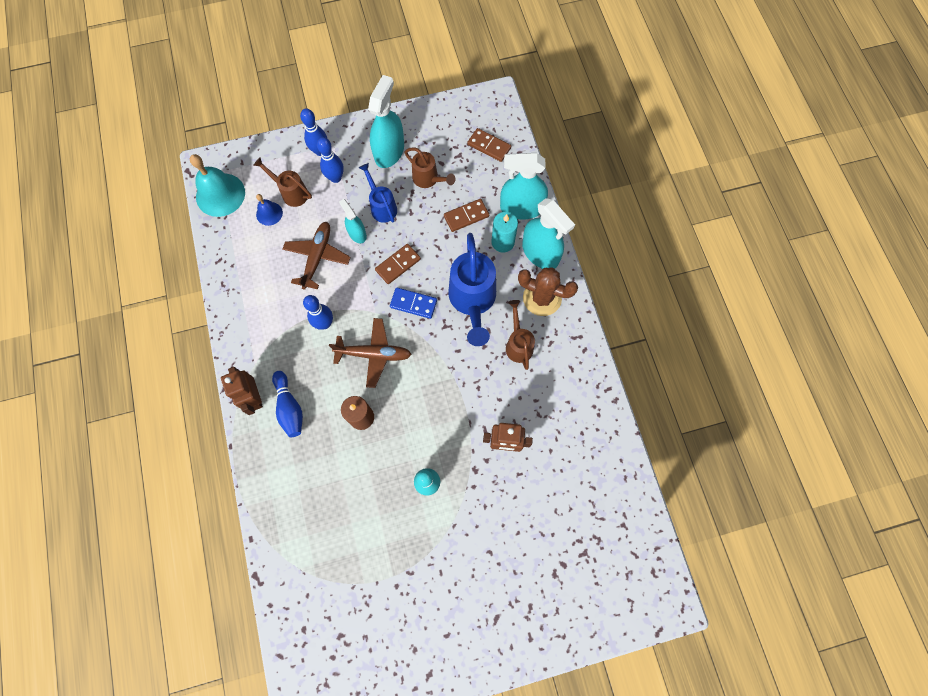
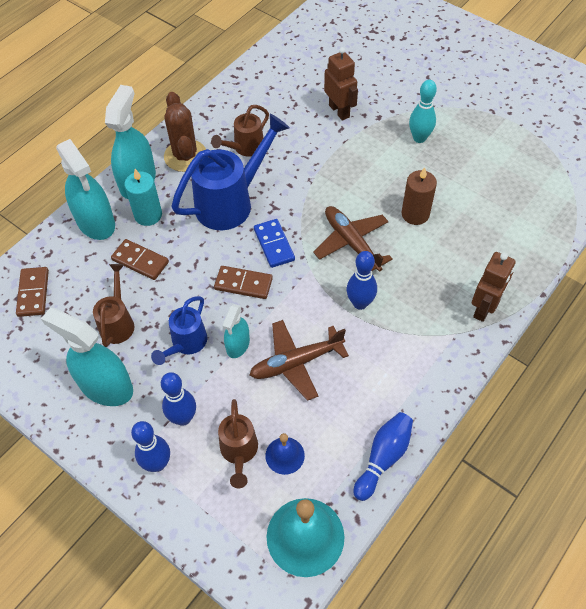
camera: 125 degrees left, 15 degrees down
blue bowling pin [272,371,303,437] -> blue bowling pin moved to [354,412,413,501]
turquoise spray bottle [368,75,404,168] -> turquoise spray bottle turned 45 degrees clockwise [41,308,133,406]

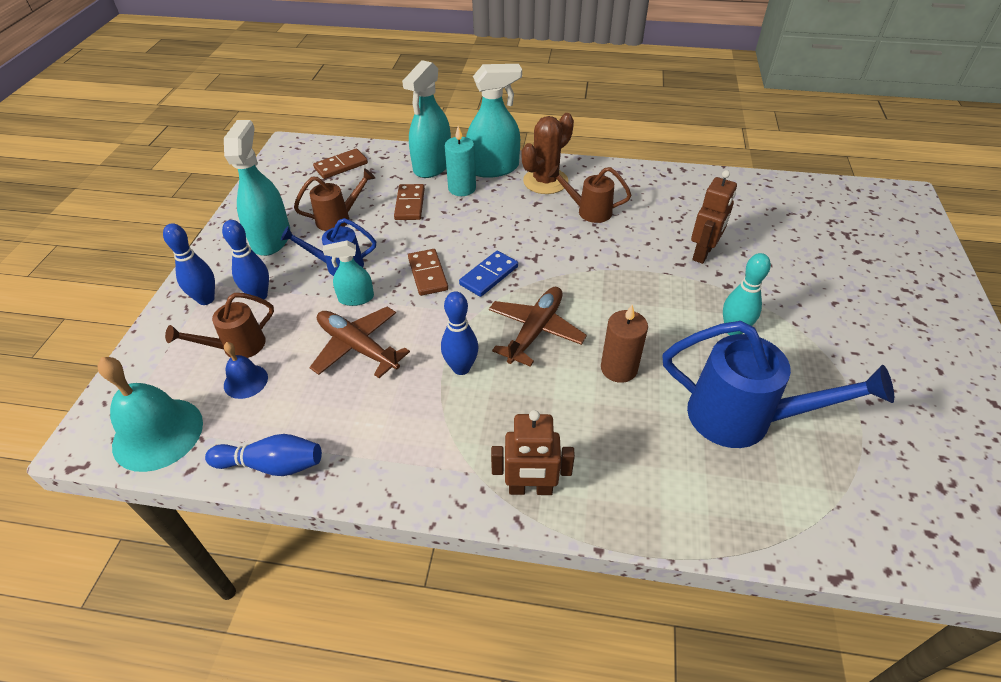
camera: 60 degrees right, 10 degrees down
blue watering can [171,114,290,230] -> blue watering can moved to [663,321,894,448]

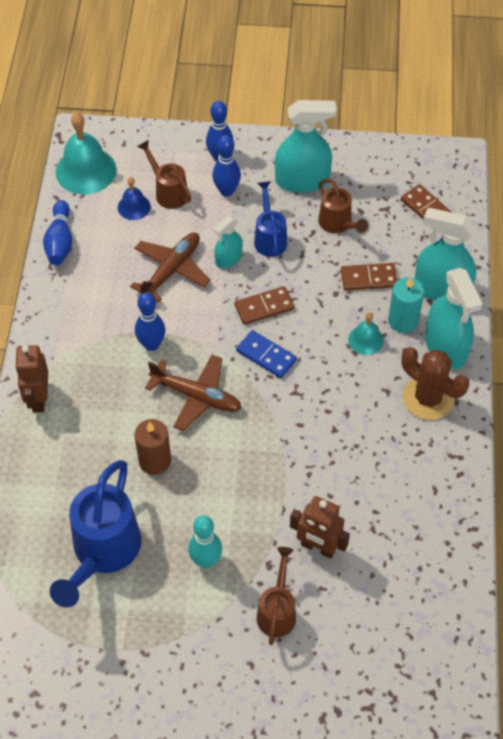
camera: 85 degrees right, 10 degrees up
turquoise spray bottle [323,240,374,306] -> turquoise spray bottle turned 120 degrees counterclockwise [214,216,242,268]
brown watering can [548,166,631,223] -> brown watering can moved to [257,547,296,645]
none -> turquoise bell [348,312,384,355]

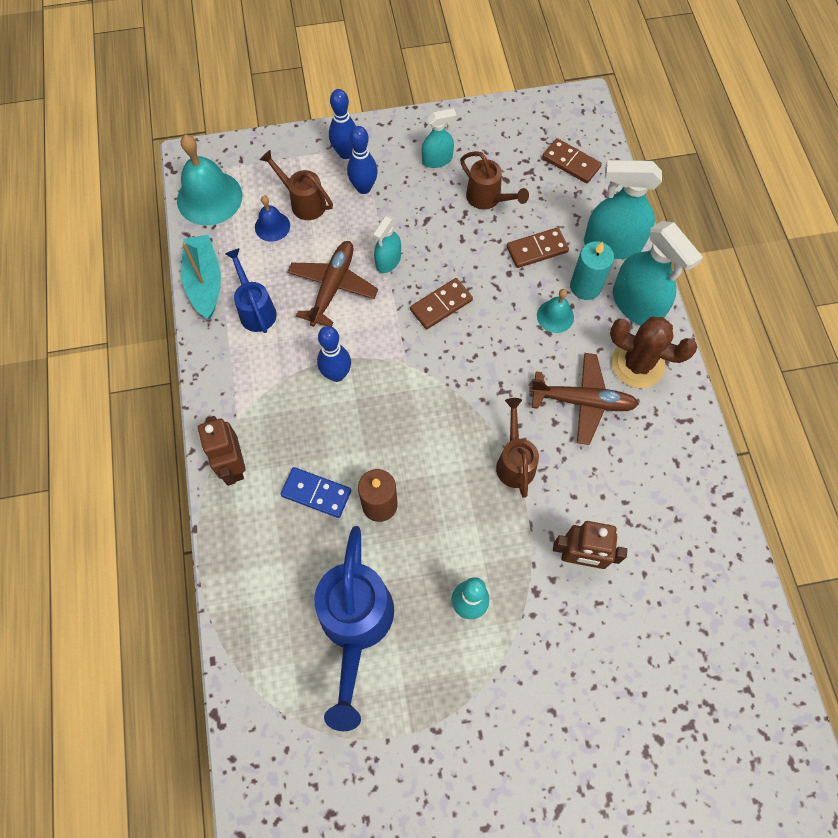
camera: 15 degrees left, 10 degrees up
blue bowling pin [43,200,72,265] -> turquoise boat [181,234,221,319]
brown plane [145,355,242,431] -> brown plane moved to [529,353,639,445]
blue domino [236,330,297,378] -> blue domino moved to [281,467,351,518]
blue watering can [254,181,287,257] -> blue watering can moved to [225,248,277,333]
brown watering can [257,547,296,645] -> brown watering can moved to [496,398,539,498]
turquoise spray bottle [275,100,337,193] -> turquoise spray bottle [422,108,456,168], size x0.56

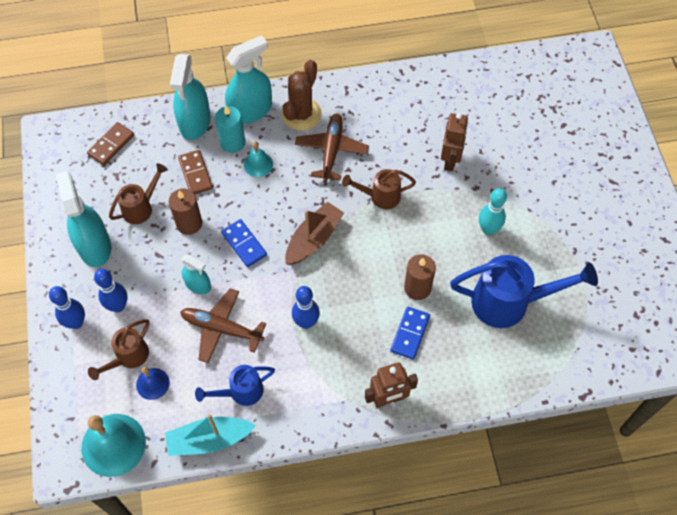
camera: 90 degrees left, 5 degrees down
brown domino [410,278,473,329] -> blue domino [221,219,267,267]
turquoise spray bottle [422,108,456,168] -> turquoise spray bottle [56,171,111,267], size x1.79
none -> brown candle [169,189,202,235]
none -> brown boat [285,202,344,265]

